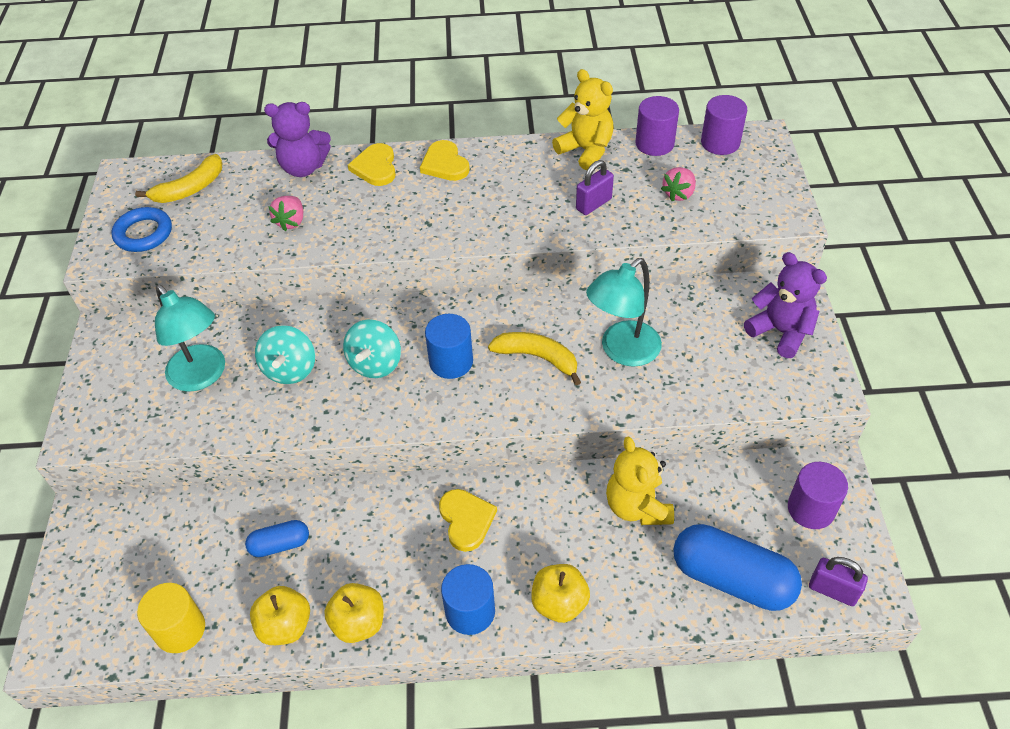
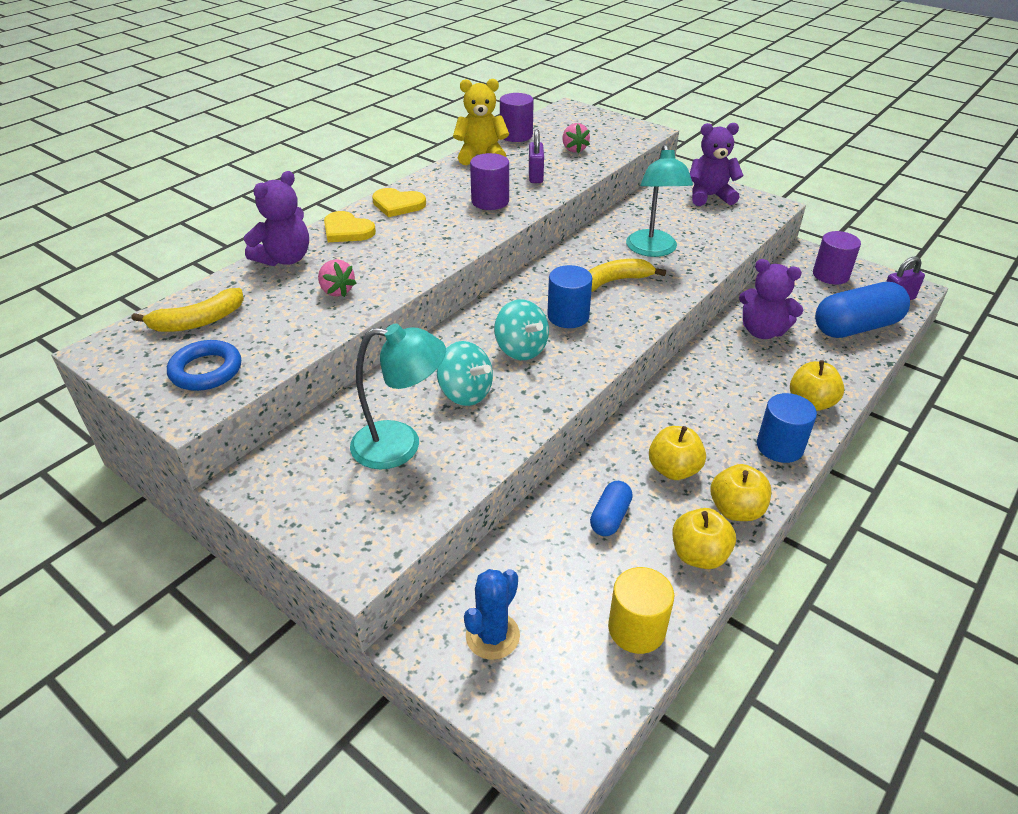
camera: 50 degrees left, 10 degrees down
yellow banana [135,154,222,203] -> yellow banana turned 60 degrees clockwise [132,288,244,332]
yellow heart [439,489,497,552] -> none
yellow teddy bear [606,437,674,525] -> purple teddy bear [739,259,803,339]
purple cylinder [701,95,747,155] -> purple cylinder moved to [470,153,509,210]
none -> blue cactus [464,569,520,660]
none -> yellow apple [649,426,706,480]

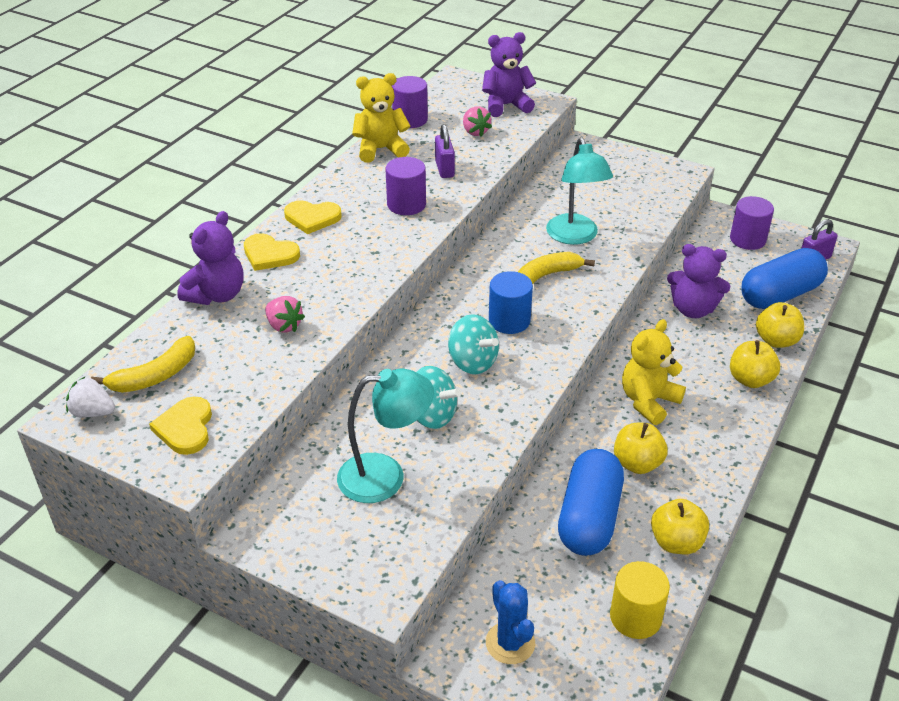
camera: 10 degrees left, 0 degrees up
blue ring [167,340,241,391] -> yellow heart [149,397,212,455]
blue cactus [464,569,520,660] -> blue cactus turned 45 degrees counterclockwise [486,580,535,664]
blue capsule [590,481,633,536] -> blue capsule [558,449,624,556], size x1.95
purple teddy bear [690,123,744,206] -> purple teddy bear moved to [482,32,536,117]
yellow apple [711,464,771,521] -> yellow apple moved to [756,302,804,348]
blue cylinder [757,393,817,463] -> none
none -> white strawberry [66,377,115,417]
none -> yellow teddy bear [622,319,686,425]

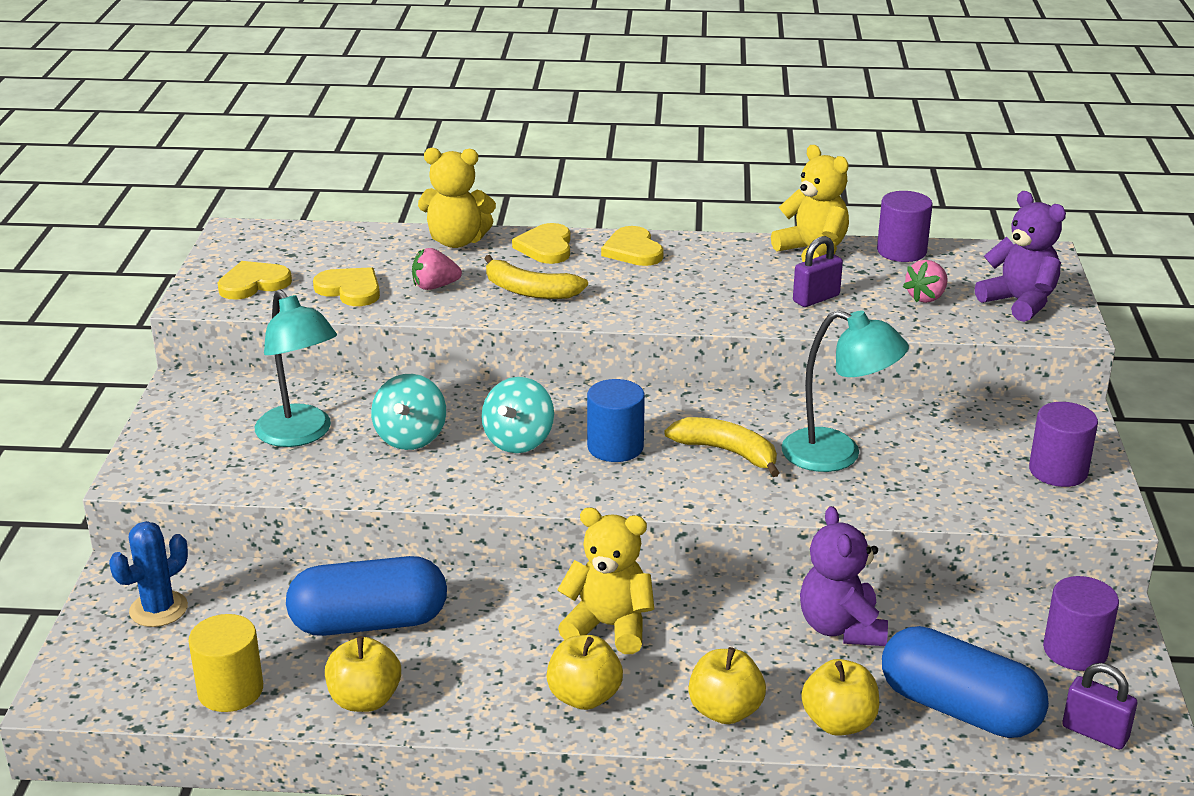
camera: 65 degrees right, 10 degrees down
white strawberry [66,377,115,417] -> none
yellow banana [91,336,195,393] -> yellow banana moved to [484,255,588,299]
purple teddy bear [177,211,244,305] -> yellow teddy bear [418,148,496,248]
pink strawberry [265,296,305,333] -> pink strawberry turned 60 degrees clockwise [412,248,462,290]
purple cylinder [386,157,426,215] -> purple cylinder moved to [1029,402,1098,487]
turquoise lamp [546,138,613,245] -> turquoise lamp turned 120 degrees counterclockwise [781,310,909,472]
yellow apple [614,423,668,474] -> yellow apple moved to [547,635,623,710]
none -> yellow heart [313,267,380,306]

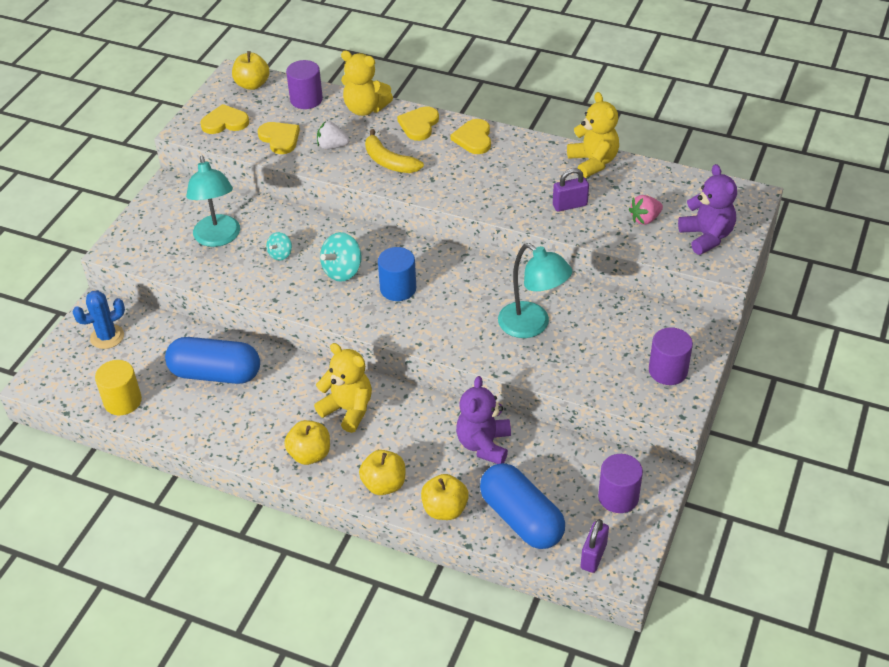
camera: 20 degrees right, 15 degrees up
yellow apple [325,636,401,712] -> yellow apple moved to [232,51,270,90]
turquoise spinning top [371,374,446,450] -> turquoise spinning top [266,232,292,261], size x0.59
pink strawberry [412,248,462,290] -> white strawberry [317,121,350,149]
yellow banana [664,417,779,477] -> none
purple cylinder [877,191,933,262] -> purple cylinder moved to [286,60,323,109]
purple padlock [1062,663,1137,750] -> purple padlock turned 60 degrees clockwise [580,519,609,573]

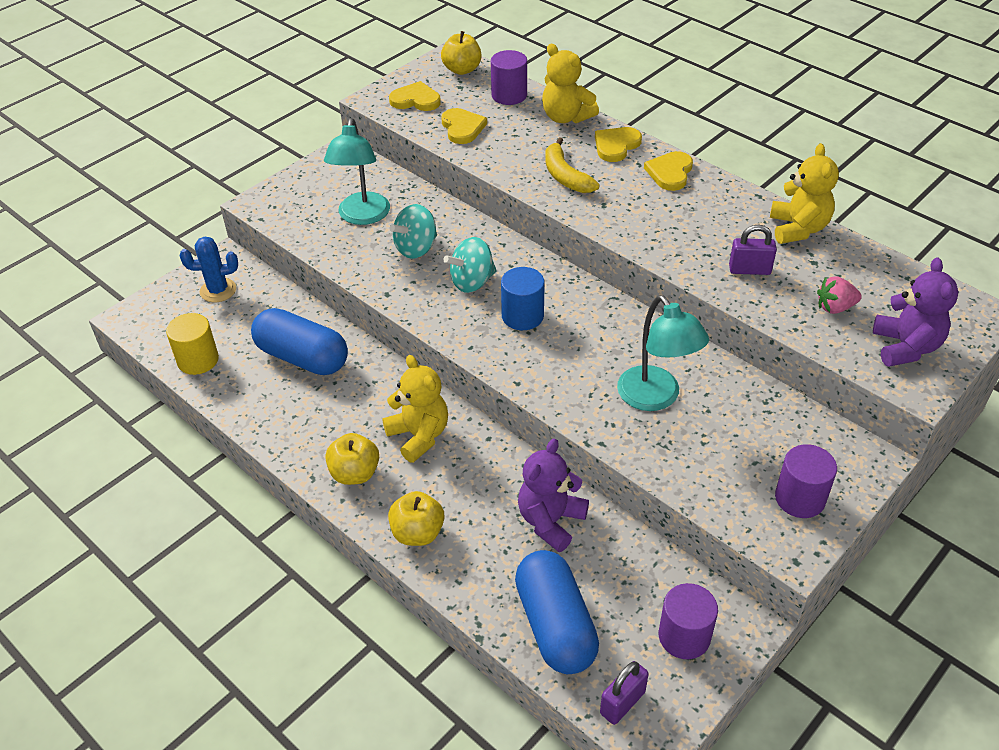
camera: 20 degrees right, 0 degrees up
turquoise spinning top [266,232,292,261] -> turquoise spinning top [390,204,437,259], size x1.69
white strawberry [317,121,350,149] -> none
yellow apple [421,474,469,520] -> none

